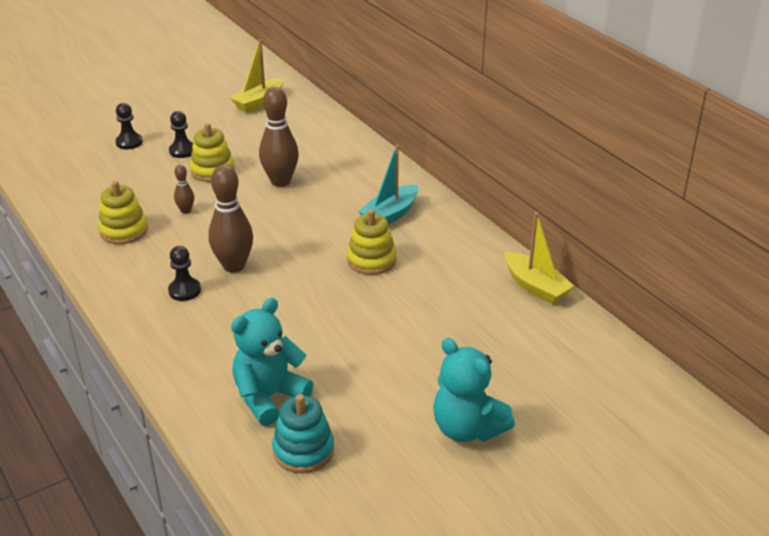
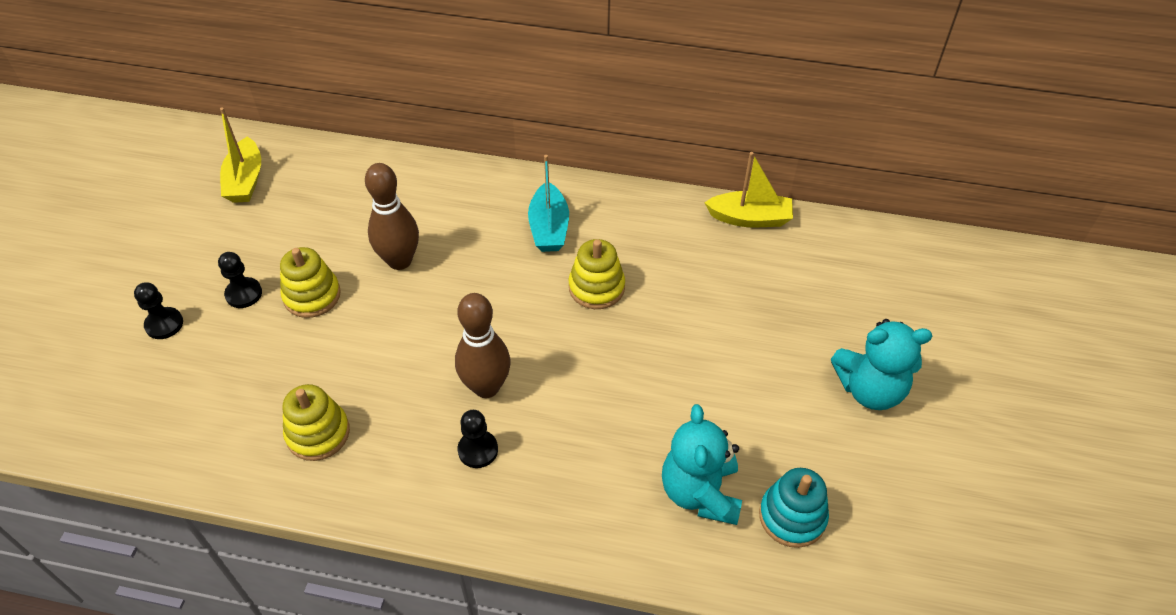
camera: 45 degrees left, 15 degrees up
brown bowling pin [174,165,194,214] -> none

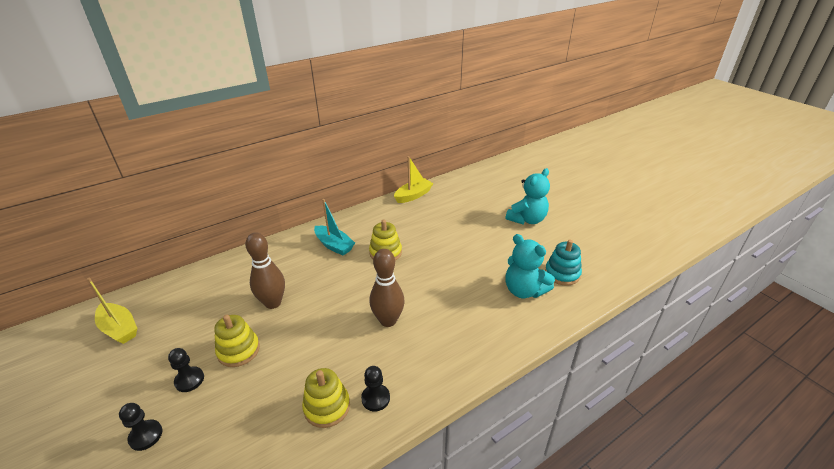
camera: 45 degrees left, 15 degrees down
black pawn [458,410,498,468] -> black pawn moved to [361,366,390,411]

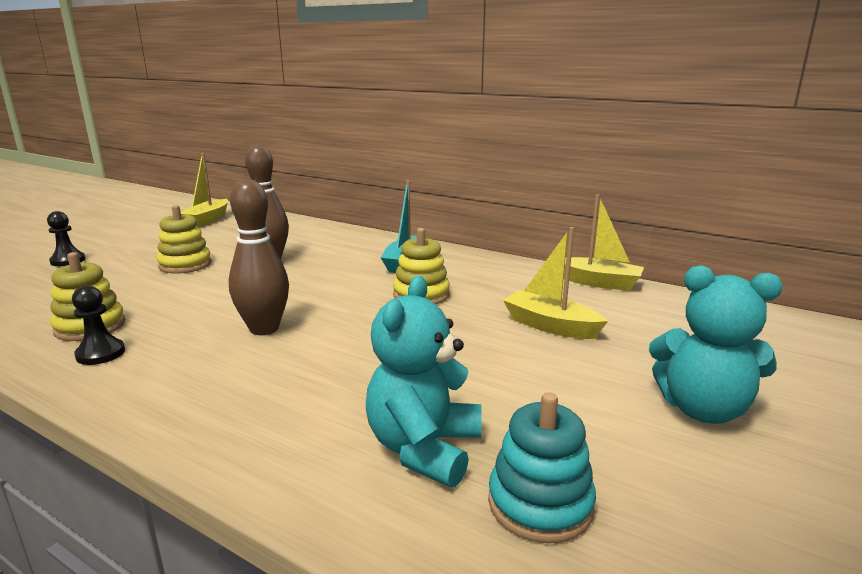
camera: 65 degrees right, 15 degrees down
black pawn [168,348,204,392] -> none
none -> yellow boat [503,227,608,339]

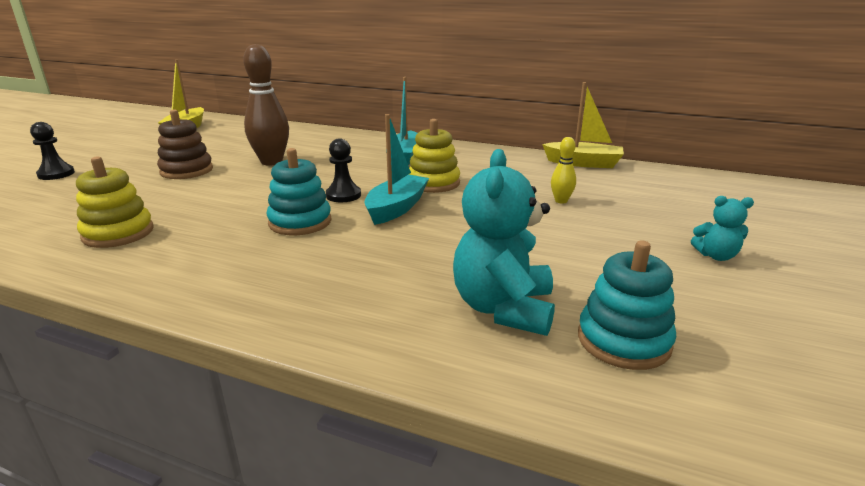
camera: 10 degrees left, 5 degrees up
black pawn [72,285,125,365] -> black pawn moved to [326,138,361,202]
yellow stacking toy [157,205,212,273] -> brown stacking toy [157,110,213,179]
brown bowling pin [229,179,289,335] -> turquoise stacking toy [267,148,332,235]
yellow boat [503,227,608,339] -> yellow bowling pin [551,137,576,204]
turquoise teddy bear [649,265,783,424] -> turquoise teddy bear [691,196,754,261], size x0.51
none -> turquoise boat [365,114,429,225]

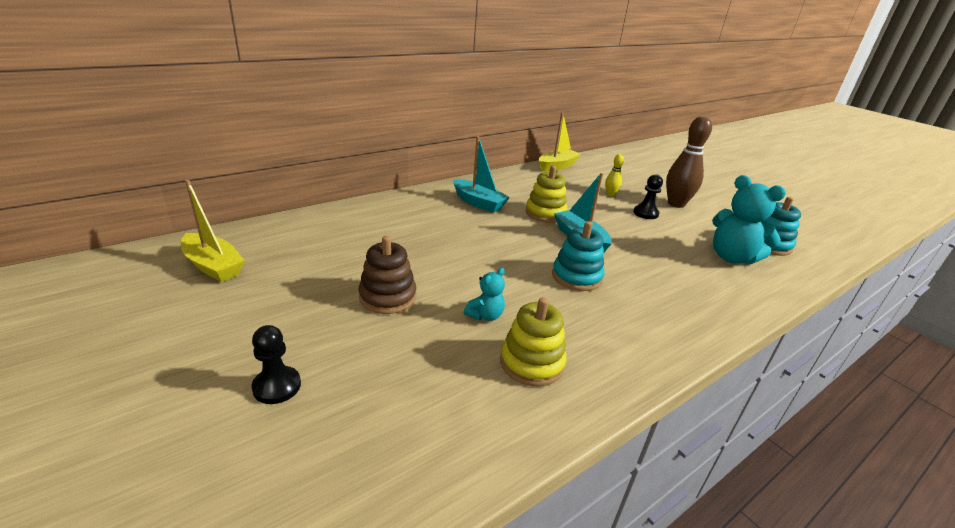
camera: 60 degrees left, 5 degrees up
brown bowling pin [243,44,289,166] -> brown bowling pin moved to [666,116,712,208]
black pawn [326,138,361,202] -> black pawn moved to [633,174,663,219]
turquoise teddy bear [691,196,754,261] -> turquoise teddy bear moved to [464,268,505,321]

